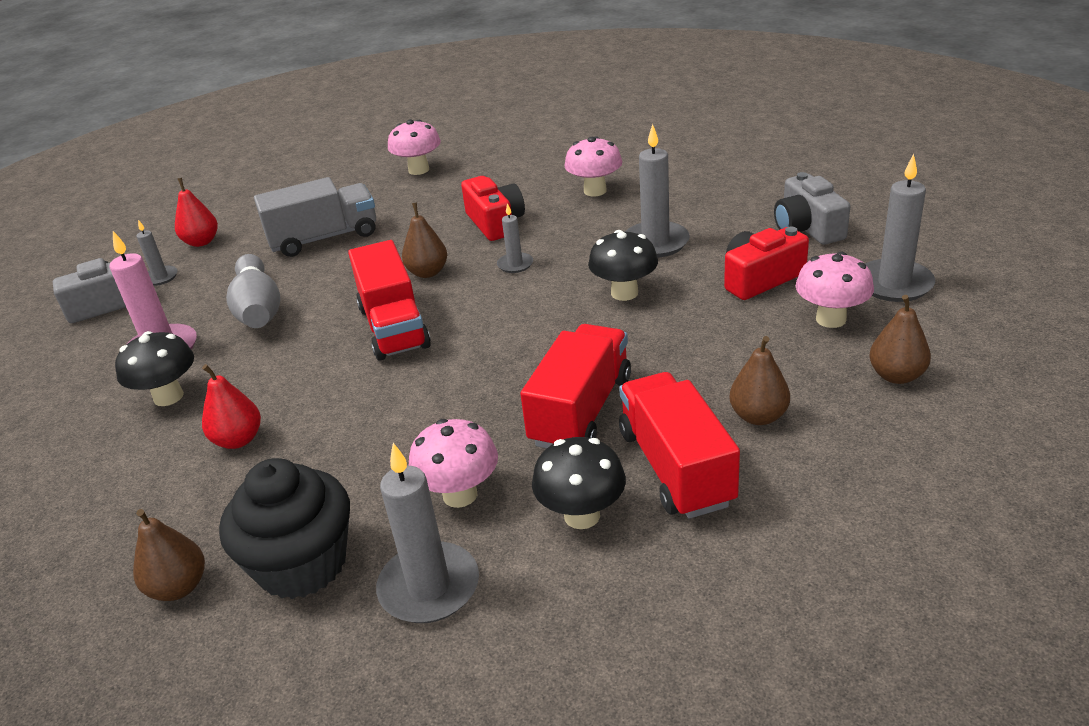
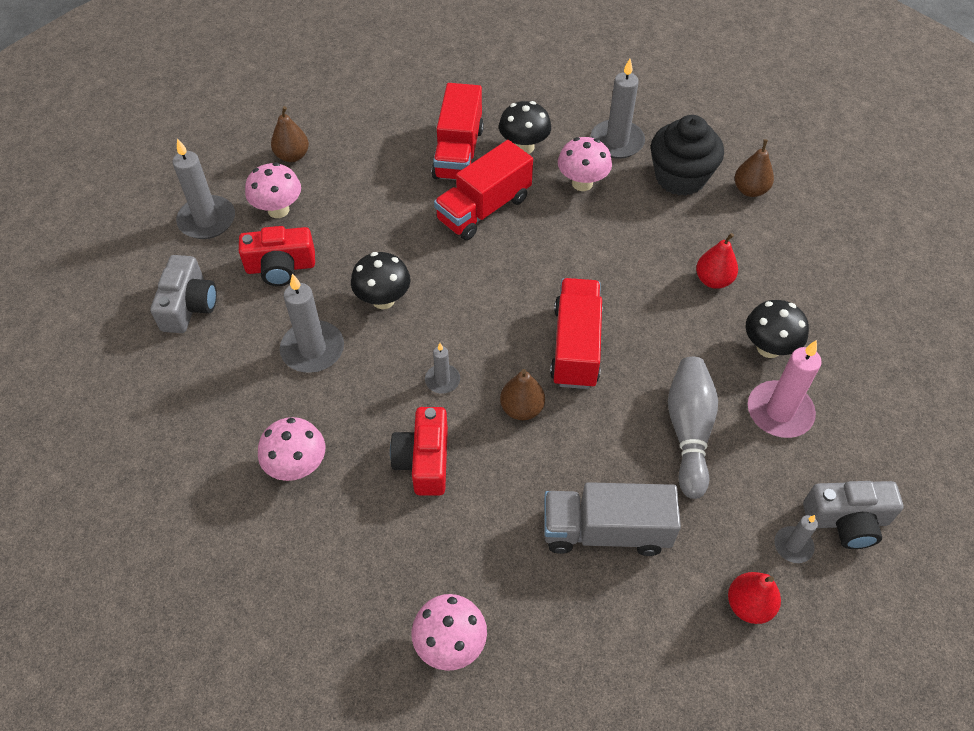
camera: 160 degrees left, 20 degrees up
brown pear [729,336,790,425] -> none

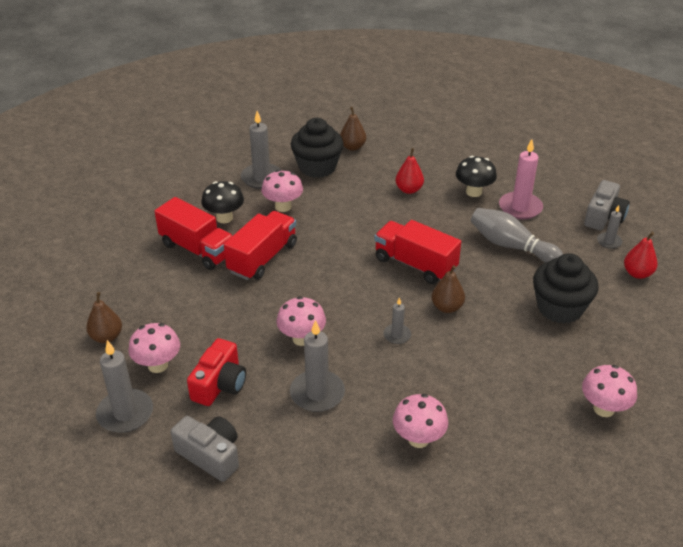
camera: 60 degrees left, 15 degrees down
black mushroom [351,252,411,309] -> pink mushroom [276,296,326,346]
red camera [390,407,448,496] -> none
red truck [434,140,533,240] -> red truck turned 135 degrees counterclockwise [224,211,297,280]
grey truck [544,482,681,556] -> black cupcake [533,253,598,324]

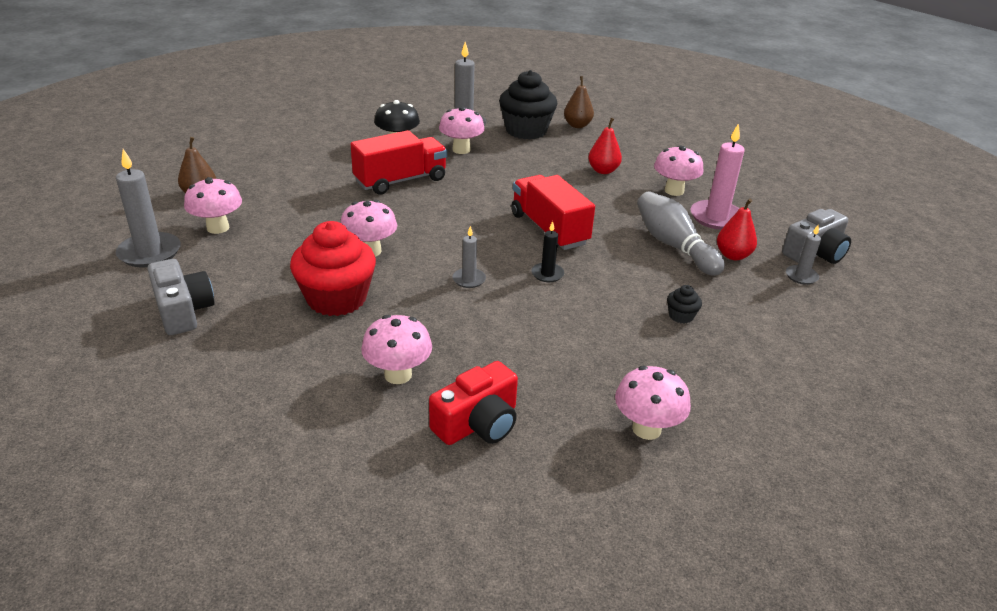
camera: 25 degrees right, 5 degrees down
red truck [154,197,233,270] -> none
red camera [187,338,246,406] -> red camera moved to [429,361,518,445]
grey candle [290,320,345,412] -> red cupcake [290,221,376,316]
brown pear [432,265,465,313] -> black candle [532,221,564,282]
black mushroom [456,156,497,197] -> pink mushroom [654,146,703,196]
black cupcake [533,253,598,324] -> black cupcake [667,285,702,323], size x0.42
red pear [624,232,658,279] -> red pear moved to [717,198,757,260]

